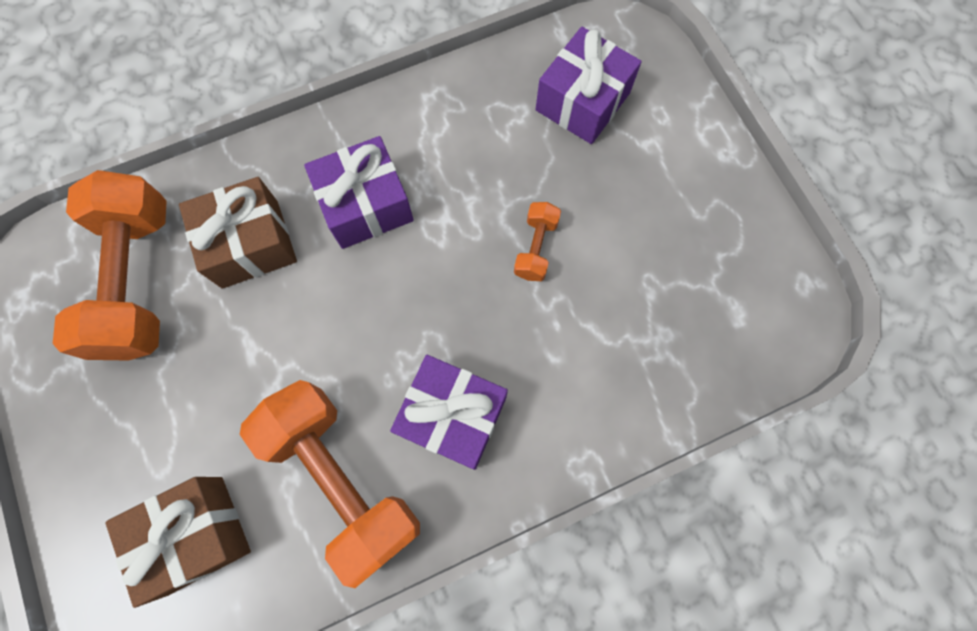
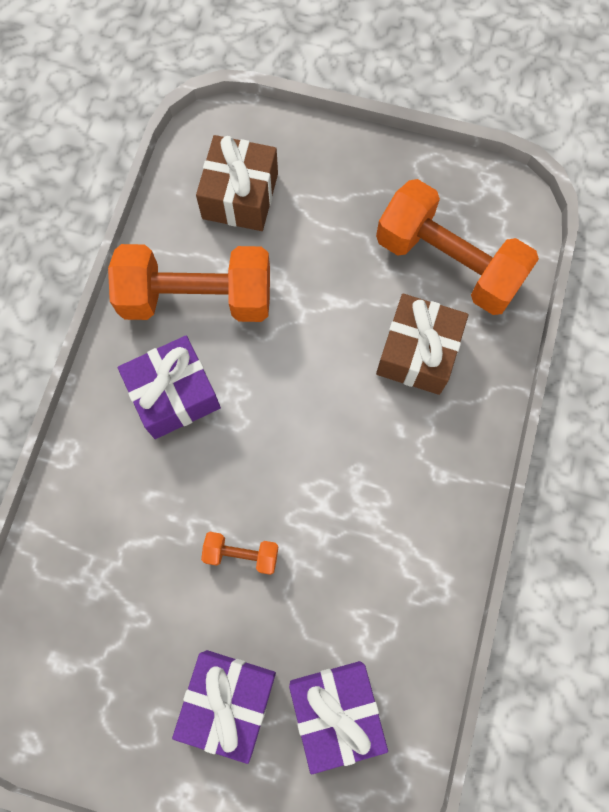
camera: 130 degrees right, 0 degrees up
purple gift [304,136,414,249] -> purple gift moved to [172,650,276,764]
orange dumbbell [514,202,561,281] -> orange dumbbell turned 45 degrees counterclockwise [201,532,278,575]

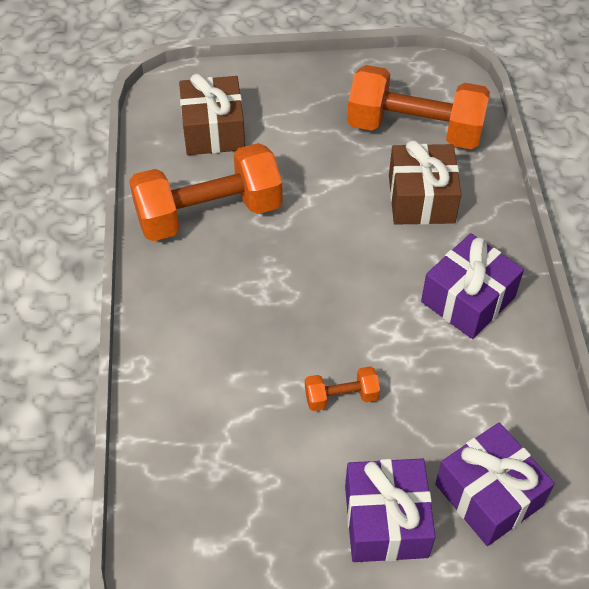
camera: 20 degrees left, 20 degrees down
purple gift [118,336,221,439] -> purple gift moved to [421,233,524,339]

